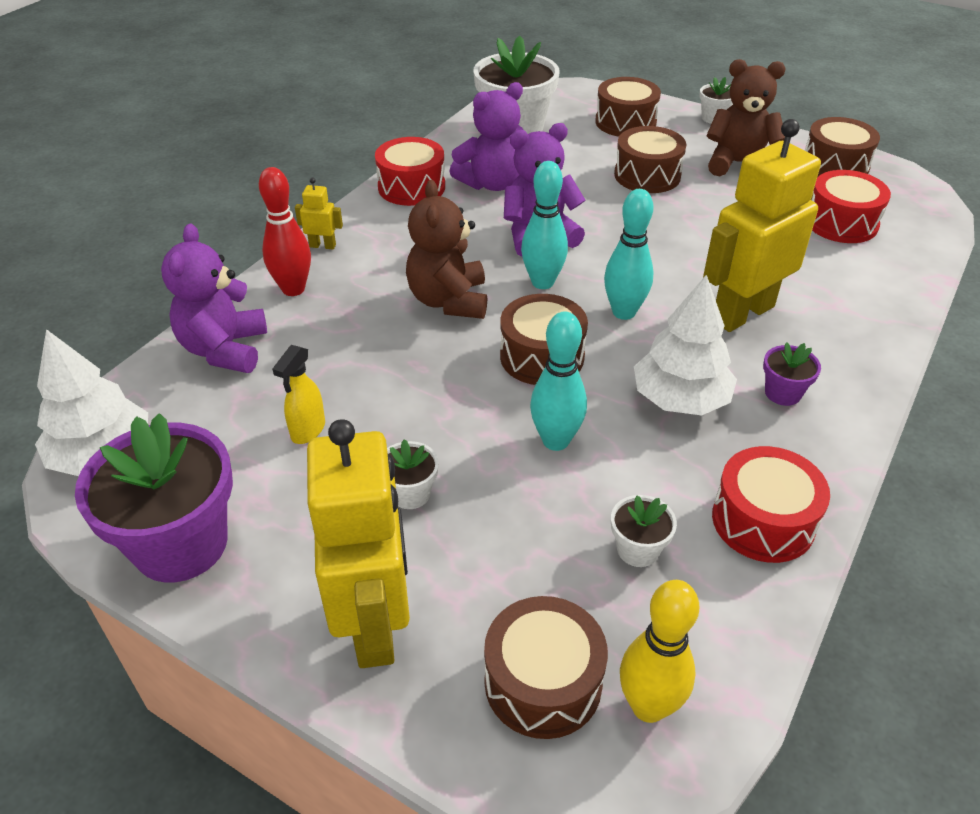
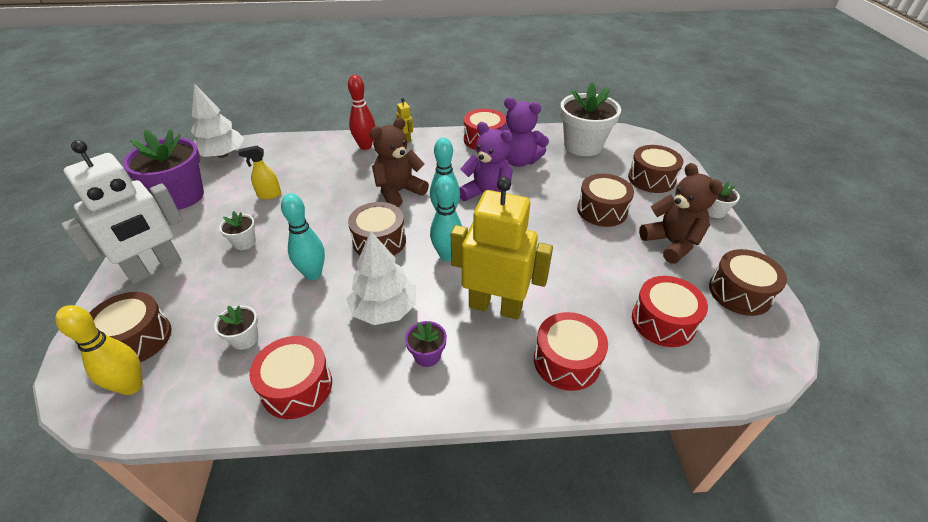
camera: 55 degrees right, 0 degrees up
purple teddy bear [161,224,267,373] -> none
yellow robot [307,419,410,668] -> white robot [61,140,183,284]
none -> red drum [534,312,608,391]

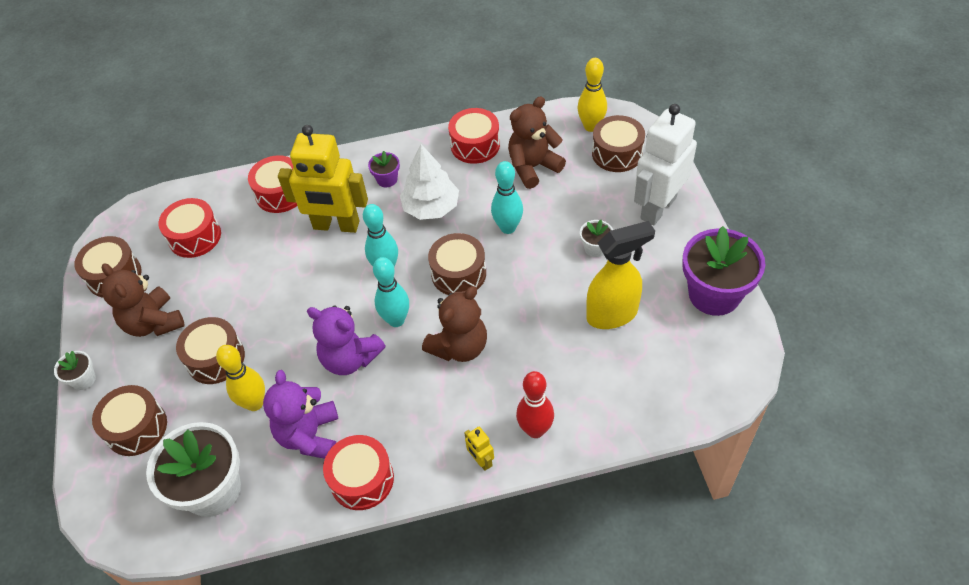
camera: 175 degrees right, 10 degrees up
white tree [191,83,244,158] -> none
white flower pot [214,305,258,350] -> brown teddy bear [508,96,566,189]
yellow spray bottle [238,146,281,199] -> yellow spray bottle [586,221,655,329], size x1.91
purple teddy bear [500,97,549,167] -> purple teddy bear turned 105 degrees counterclockwise [263,370,338,459]
none -> yellow bowling pin [216,345,265,411]

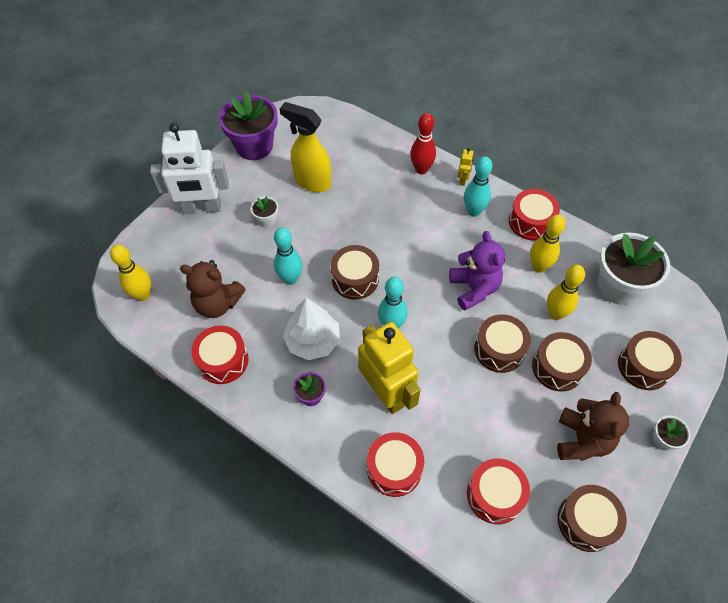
camera: 135 degrees left, 5 degrees up
purple teddy bear [263,370,338,459] -> yellow bowling pin [530,215,565,273]
turquoise bowling pin [373,257,409,327] -> turquoise bowling pin moved to [464,156,492,217]
brown teddy bear [422,286,487,362] -> none
brown drum [592,115,645,172] -> brown drum moved to [474,314,531,373]

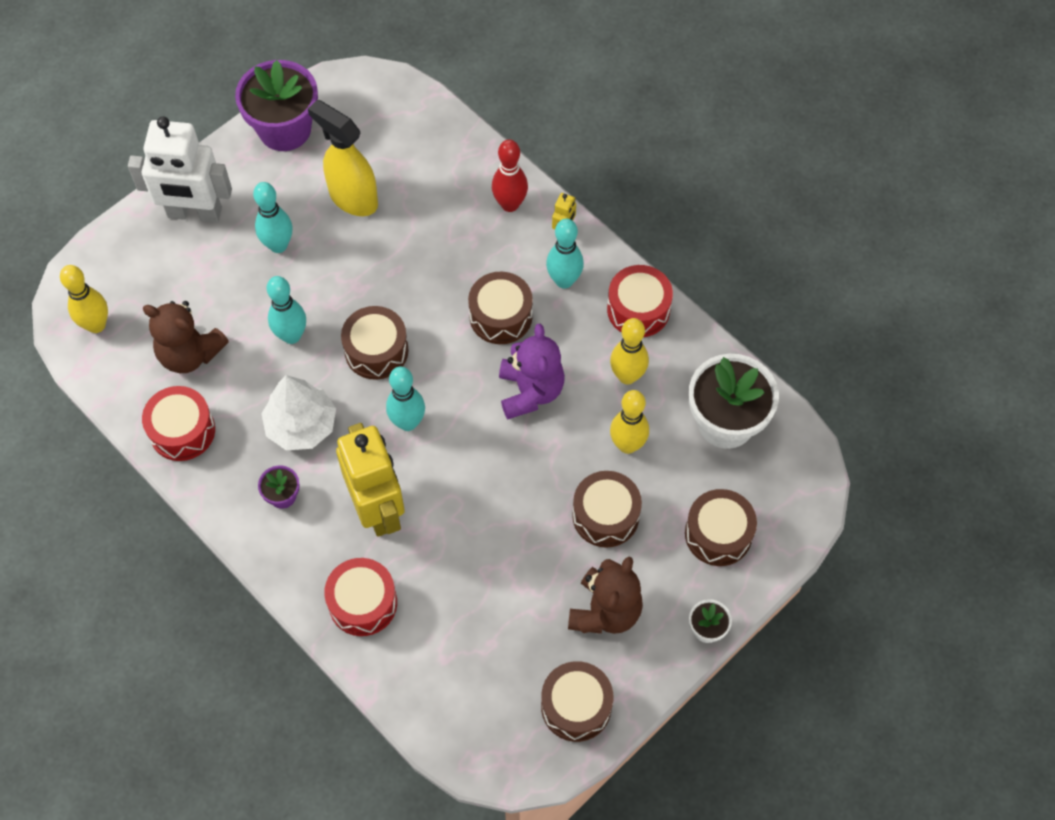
camera: 10 degrees right, 5 degrees up
white flower pot [250,196,278,227] -> turquoise bowling pin [253,182,292,253]
red drum [467,458,530,524] -> none
brown drum [474,314,531,373] -> brown drum moved to [468,272,533,344]

